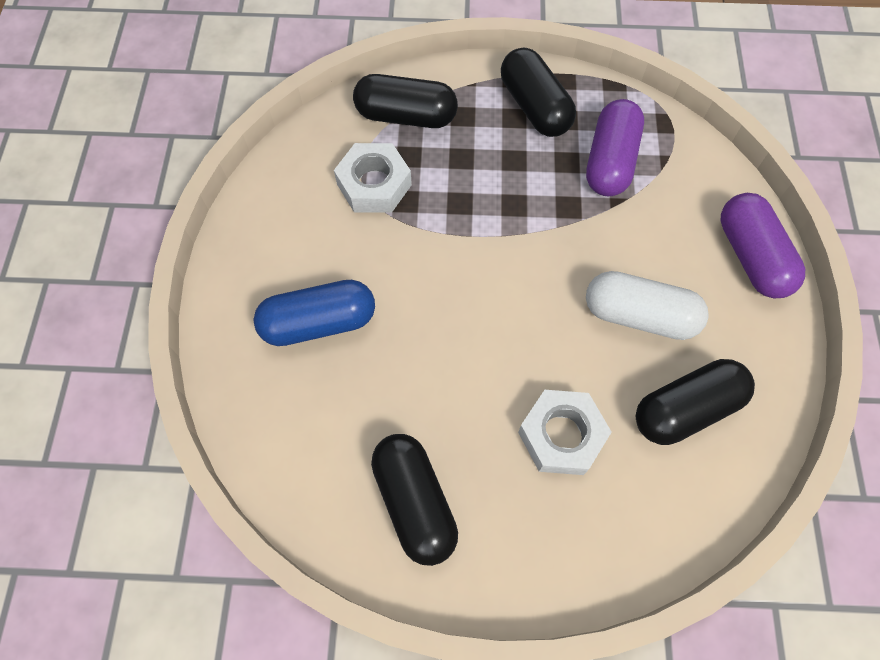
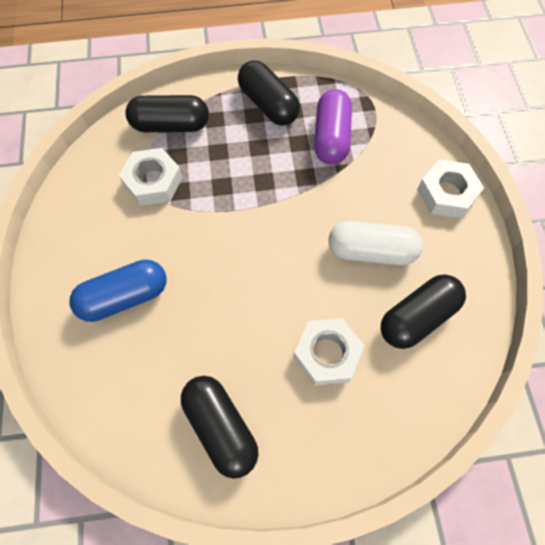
camera: 10 degrees left, 0 degrees up
purple capsule [721,193,805,298] -> white nut [417,160,484,218]

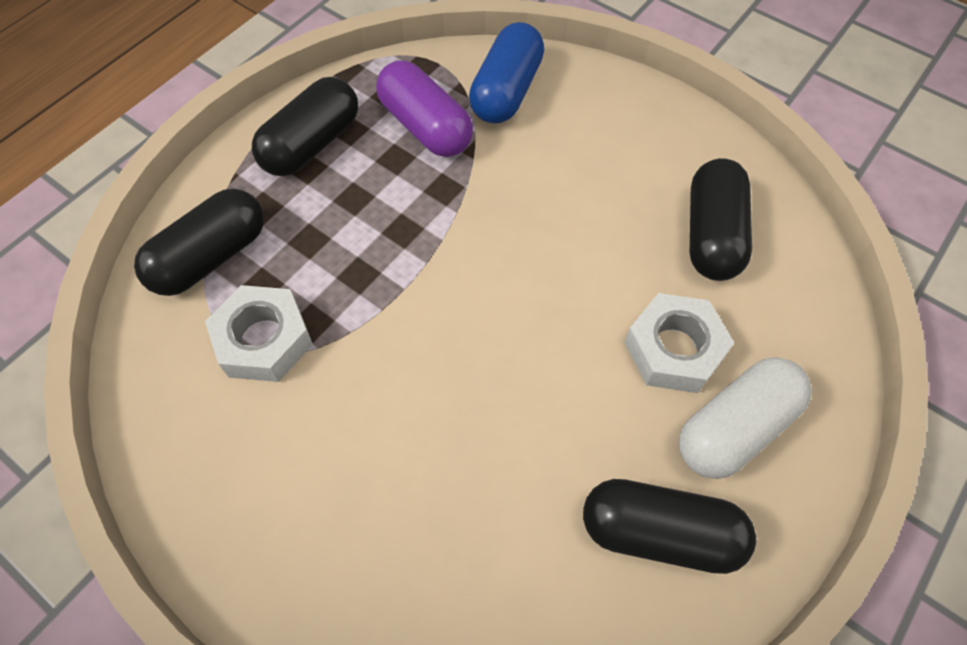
camera: 45 degrees left, 5 degrees down
blue capsule [69,259,167,322] -> blue capsule moved to [469,22,544,124]
black capsule [238,60,300,126] -> black capsule turned 60 degrees counterclockwise [252,77,358,176]
white capsule [329,221,423,266] -> white capsule moved to [679,357,812,479]
white nut [417,160,484,218] -> none

